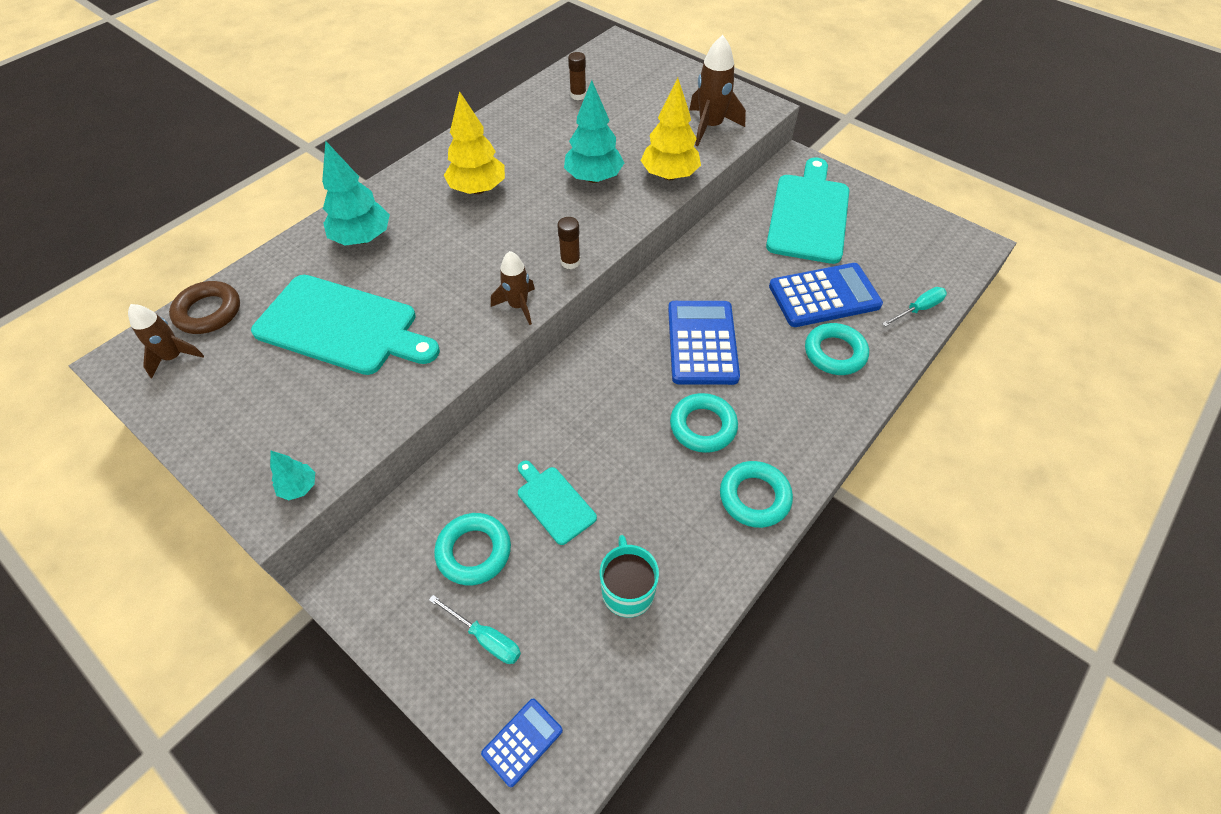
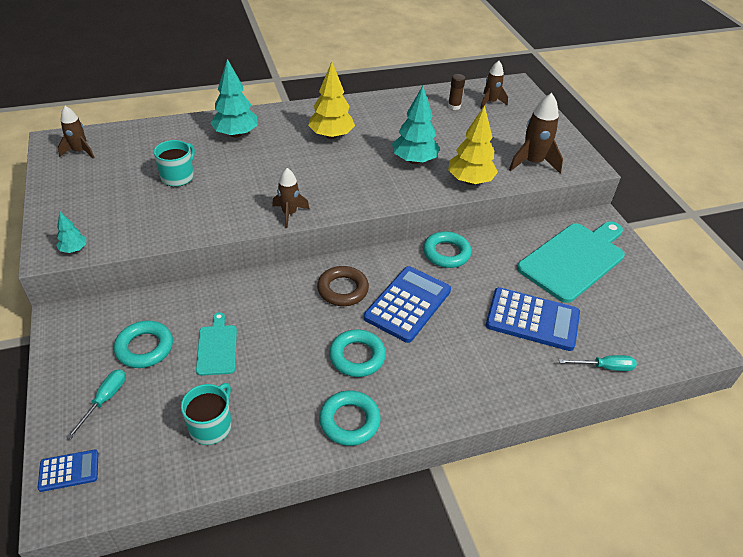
camera: 30 degrees right, 10 degrees down
brown ring [169,281,240,334] -> brown ring moved to [317,266,369,306]
turquoise cutting board [251,275,440,375] -> turquoise mug [154,140,195,187]
turquoise screwdriver [429,595,521,664] -> turquoise screwdriver turned 135 degrees counterclockwise [66,369,126,439]
brown glue stick [557,217,581,269] -> none
turquoise ring [805,323,869,375] -> turquoise ring moved to [423,231,471,268]
none -> brown rocket [480,61,508,109]

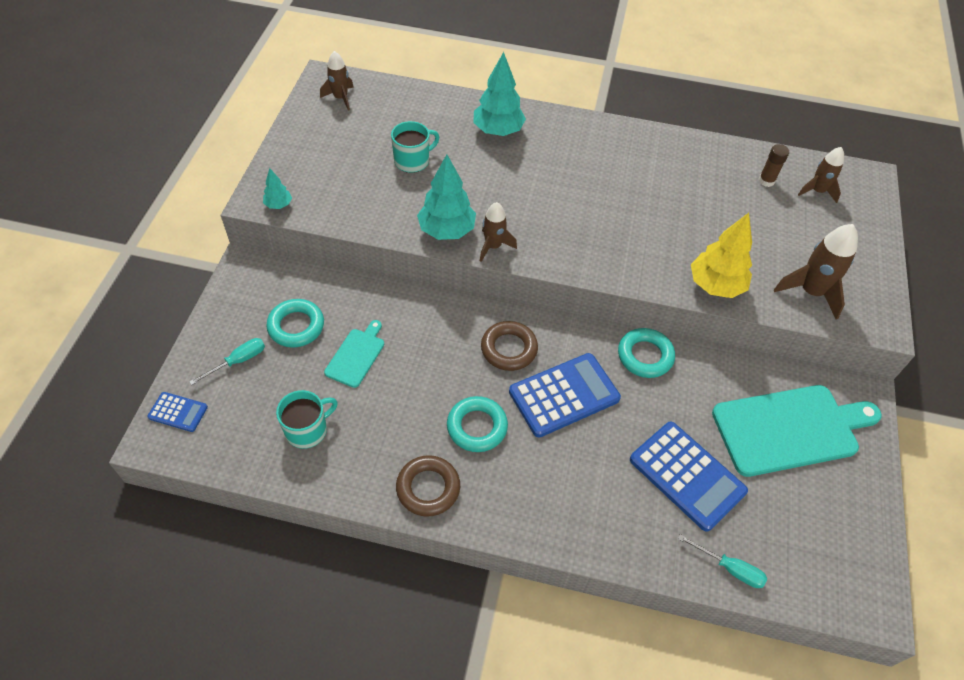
camera: 30 degrees right, 10 degrees up
yellow tree [308,62,355,139] -> none
turquoise ring [319,390,381,446] -> brown ring [396,455,460,517]
turquoise tree [392,86,440,164] -> turquoise tree moved to [417,154,476,240]

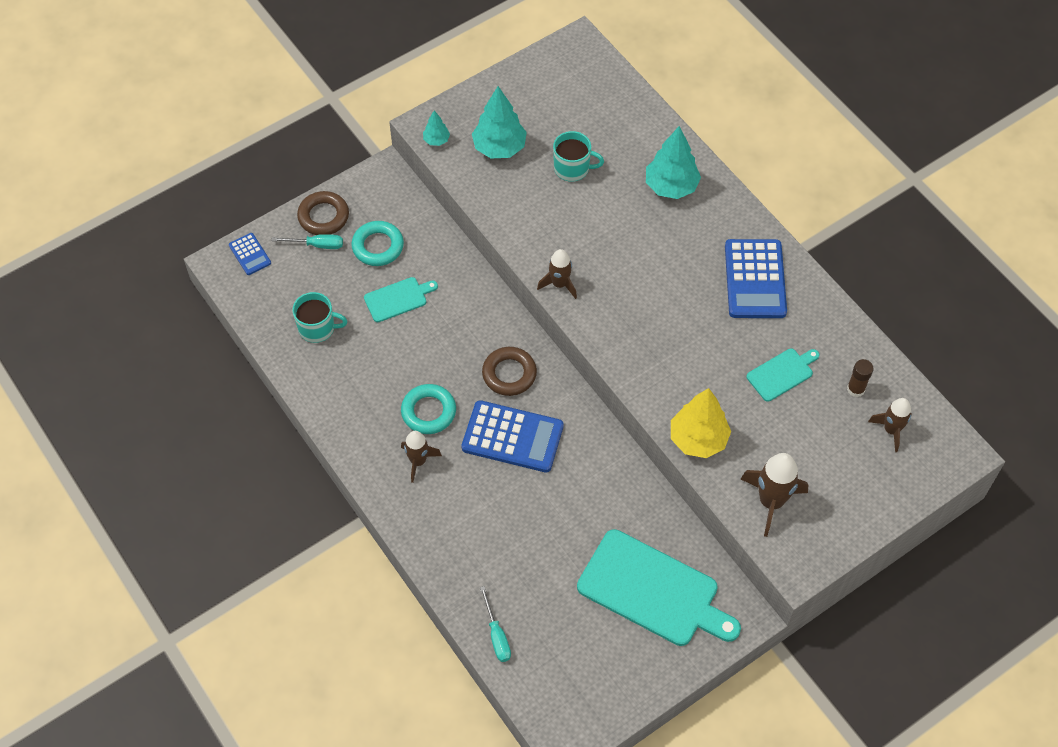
camera: 45 degrees right, 5 degrees up
brown rocket [320,51,354,111] -> brown rocket moved to [401,431,442,483]
brown ring [396,455,460,517] -> brown ring moved to [297,191,349,235]
turquoise tree [417,154,476,240] -> turquoise tree moved to [472,86,527,158]
turquoise ring [618,328,675,378] -> none
blue calculator [630,422,748,532] -> blue calculator moved to [725,239,787,318]
none -> turquoise cutting board [746,348,819,402]

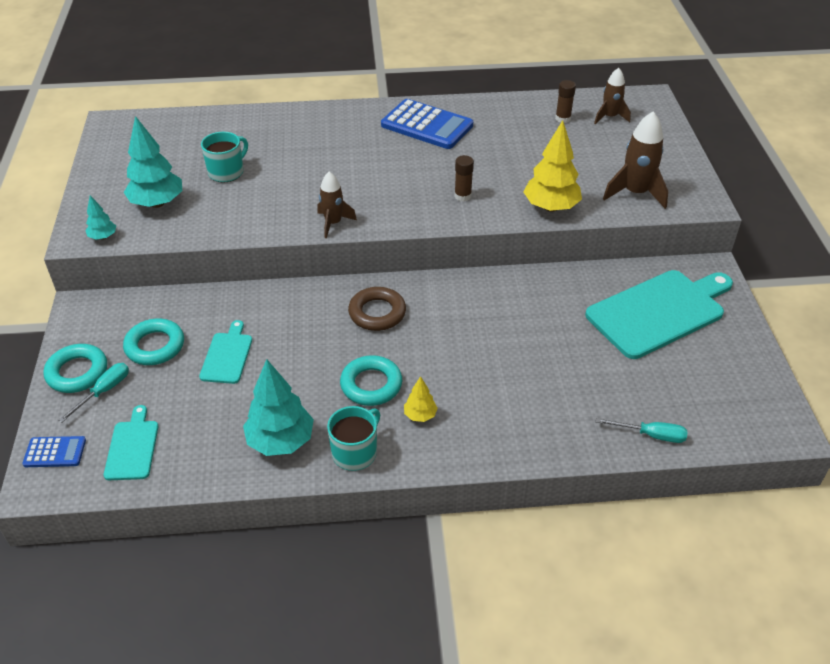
camera: 60 degrees left, 15 degrees down
turquoise mug [292,292,347,343] -> turquoise mug moved to [327,406,380,471]
brown ring [297,191,349,235] -> turquoise ring [43,344,107,393]
brown rocket [401,431,442,483] -> yellow tree [404,376,438,422]
blue calculator [462,400,564,472] -> none
turquoise tree [646,126,701,199] -> turquoise tree moved to [243,359,314,456]
turquoise cutting board [746,348,819,402] -> turquoise cutting board moved to [104,405,158,480]
none -> brown glue stick [454,155,474,201]

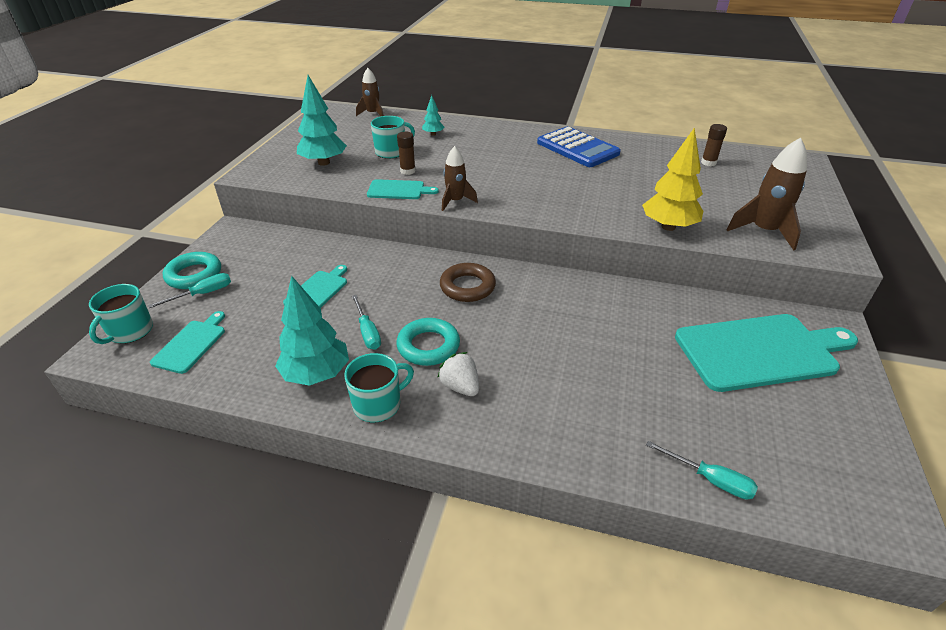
camera: 20 degrees right, 5 degrees down
blue calculator [22,436,86,467] -> turquoise mug [89,284,153,344]
turquoise tree [85,195,116,240] -> turquoise tree moved to [422,95,444,136]
turquoise ring [123,319,184,365] -> none
yellow tree [404,376,438,422] -> white strawberry [437,352,479,396]
brown glue stick [454,155,474,201] -> brown glue stick moved to [397,132,416,175]
brown rocket [594,68,631,124] -> brown rocket moved to [356,68,384,116]
none -> turquoise screwdriver [352,295,381,350]
none -> turquoise cutting board [367,179,439,199]

